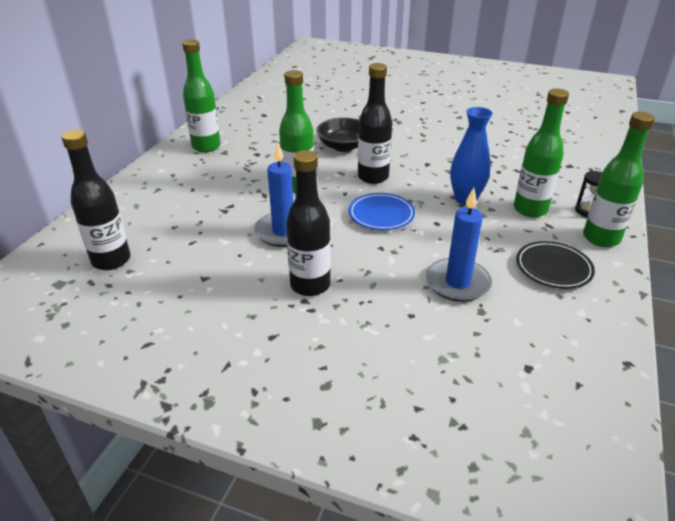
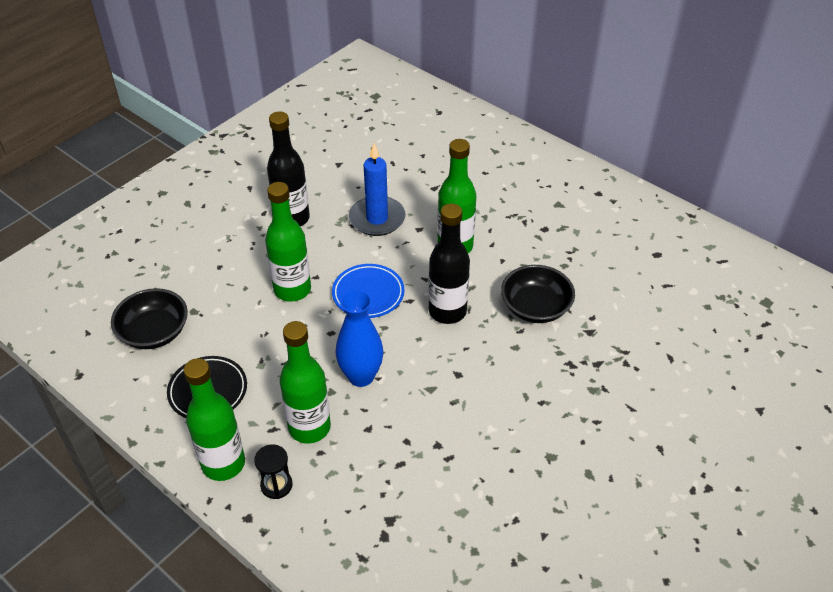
camera: 110 degrees right, 10 degrees up
black bottle [61,130,131,270] -> none
green bottle [182,39,221,152] -> green bottle moved to [265,182,311,302]
blue candle [426,188,492,302] -> none
none -> black bowl [111,288,188,349]

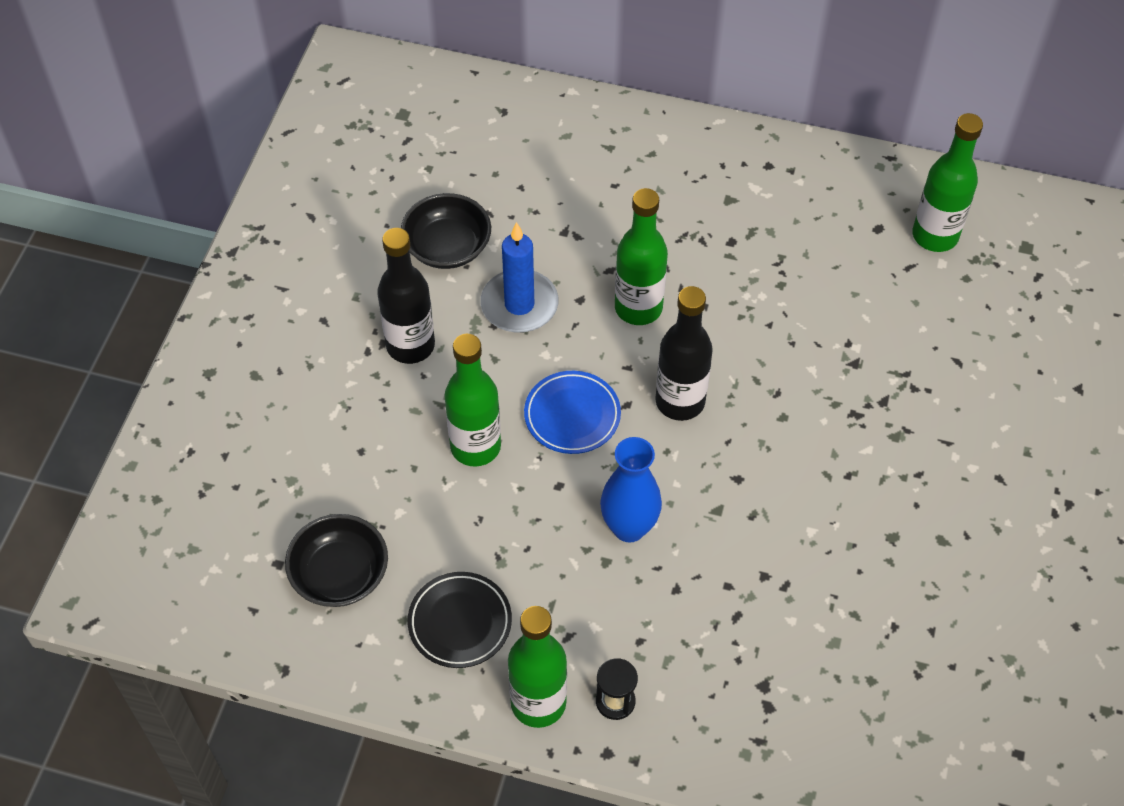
camera: 25 degrees left, 10 degrees up
green bottle [280,321,331,444] -> green bottle moved to [912,113,983,252]
black bowl [501,265,575,323] -> black bowl moved to [401,193,491,269]

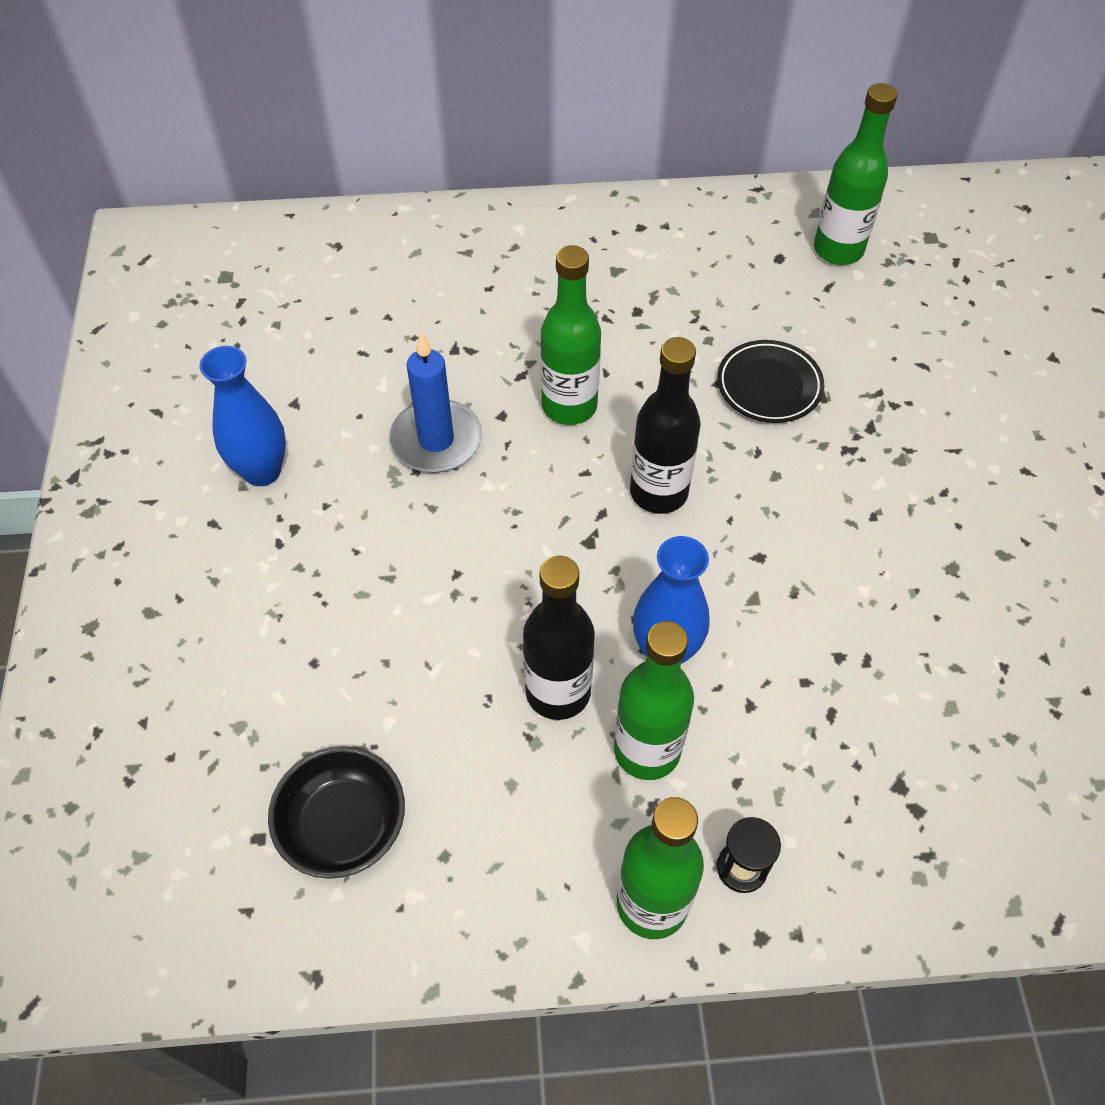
camera: 20 degrees left, 0 degrees up
black bottle [377,228,435,364] -> black bottle moved to [523,556,595,720]
black bowl [401,193,491,269] -> none
black plate [407,572,512,668] -> black plate moved to [717,340,824,423]
green bottle [444,334,501,467] -> green bottle moved to [614,621,694,780]
blue plate [524,371,621,454] -> none
none -> blue vase [199,346,286,486]

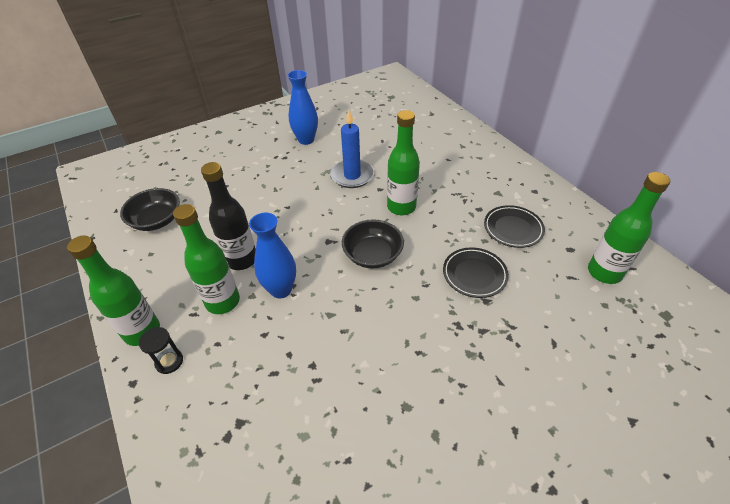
camera: 65 degrees right, 10 degrees down
black bottle [630,337,701,514] -> black bowl [342,220,404,269]
none -> black plate [484,205,545,248]

